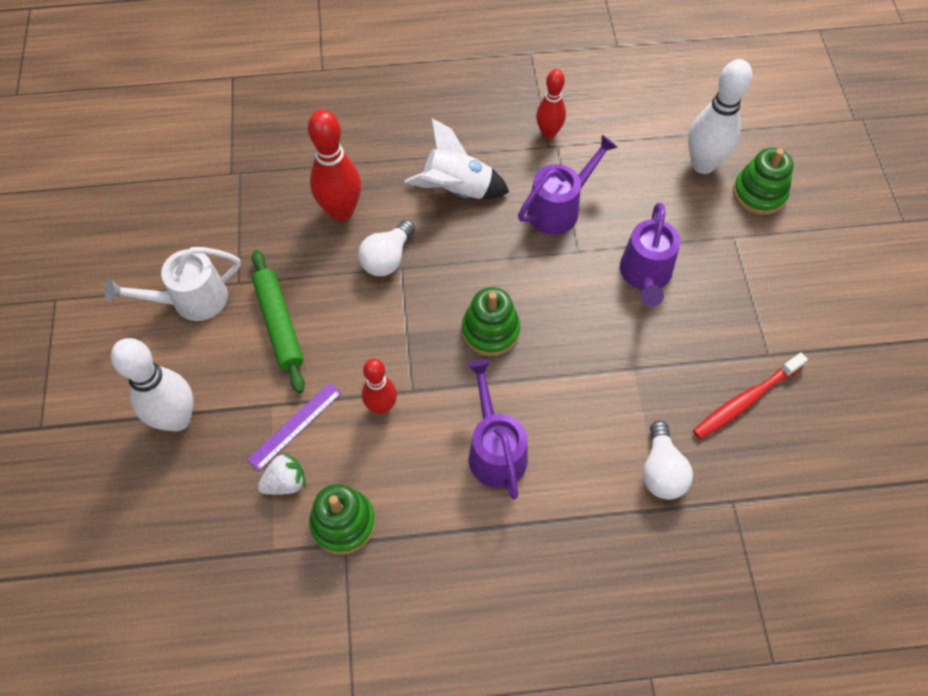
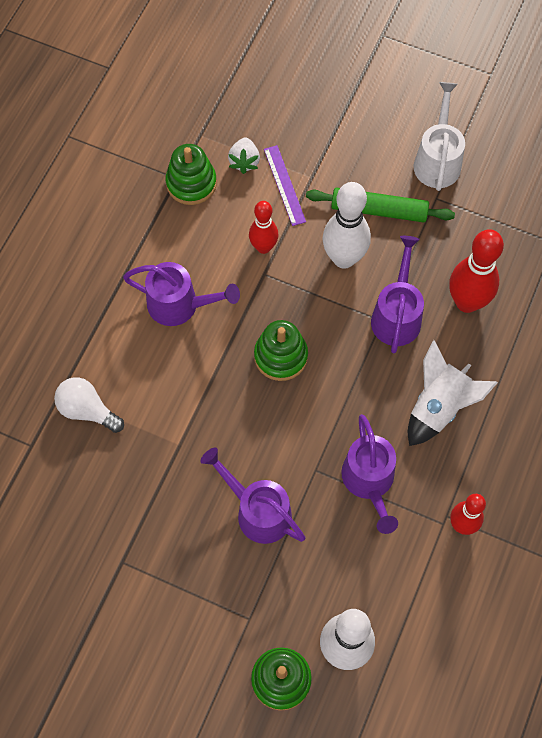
camera: 120 degrees right, 5 degrees up
white bowling pin [111,338,194,431] -> white bowling pin moved to [322,182,371,269]
white light bulb [358,220,415,276] -> purple watering can [371,236,424,353]
red toothbrush [693,353,808,439] -> none

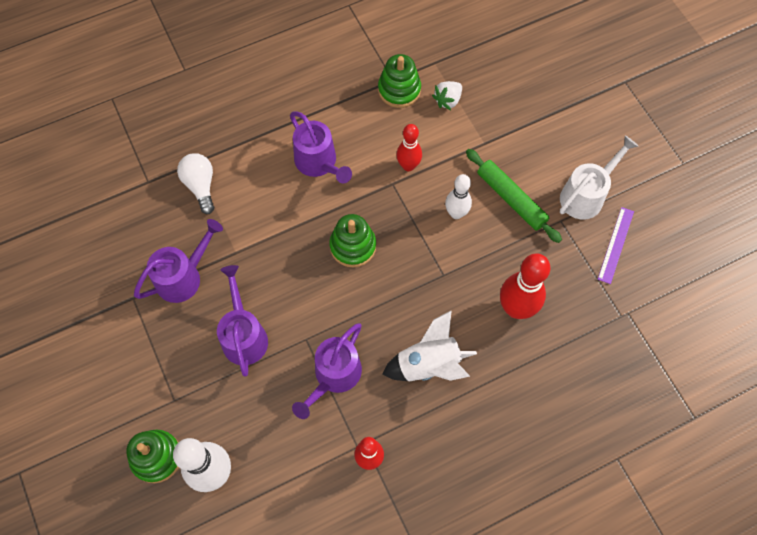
camera: 40 degrees right, 0 degrees up
purple ruler [264,145,306,226] -> purple ruler moved to [598,207,634,284]
white bowling pin [322,182,371,269] -> white bowling pin [445,174,472,219], size x0.63
purple watering can [371,236,424,353] -> purple watering can moved to [134,219,223,303]

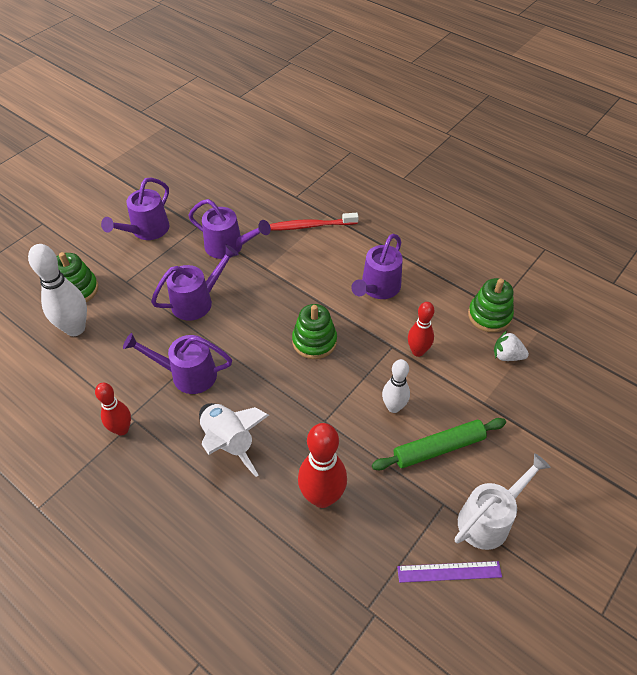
camera: 65 degrees right, 15 degrees down
white light bulb [177,153,214,214] -> red toothbrush [270,213,358,231]
green rolling pin [466,149,562,243] -> green rolling pin turned 45 degrees clockwise [372,418,506,470]
white watering can [560,136,638,220] -> white watering can turned 60 degrees counterclockwise [455,453,551,550]
none -> purple watering can [101,177,170,240]

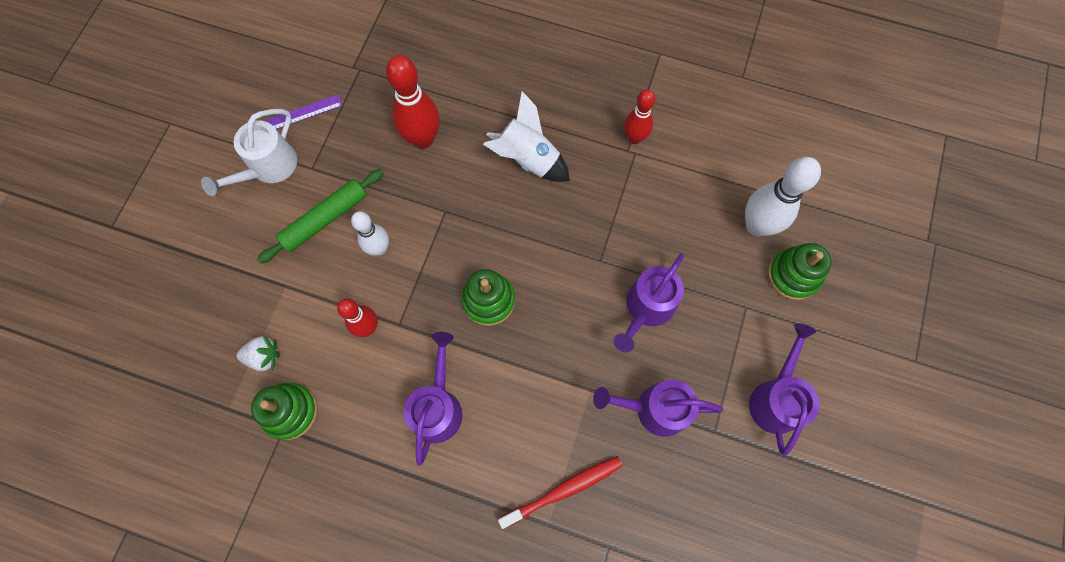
camera: 160 degrees right, 20 degrees up
purple watering can [123,333,232,394] -> none

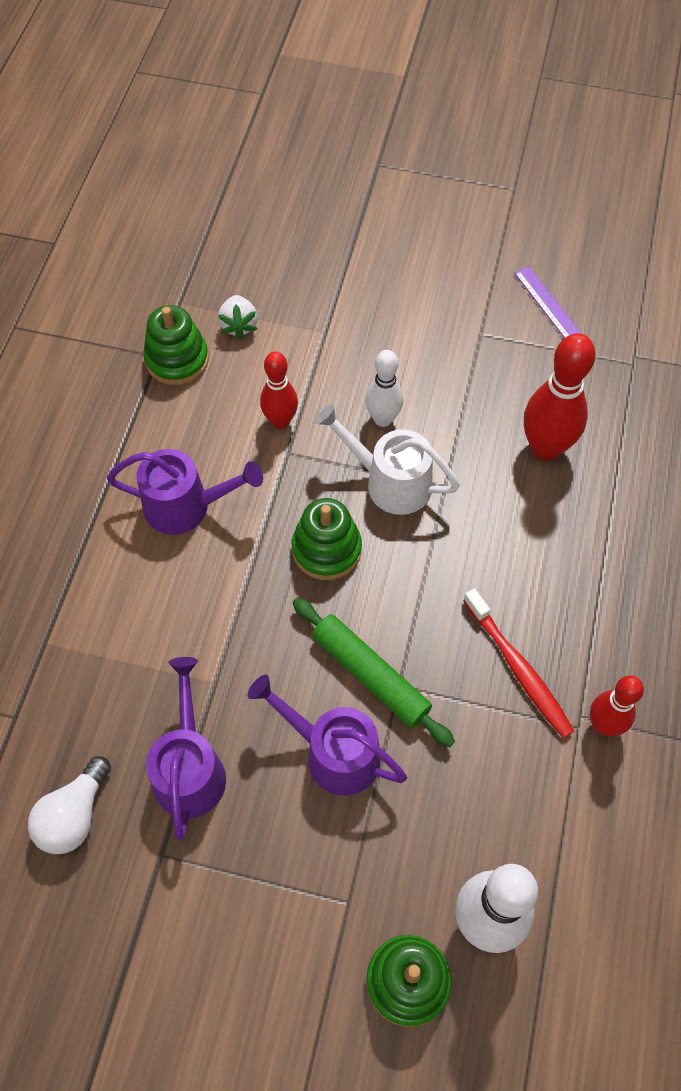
camera: 85 degrees right, 10 degrees down
white watering can [201,109,297,196] -> white watering can moved to [315,404,460,515]
green rolling pin [257,169,384,264] -> green rolling pin moved to [292,598,455,747]
white rocket [483,91,570,182] -> none
red toothbrush [498,456,623,529] -> red toothbrush moved to [463,588,574,738]
purple watering can [749,323,820,456] -> none
none -> white light bulb [28,756,111,854]

